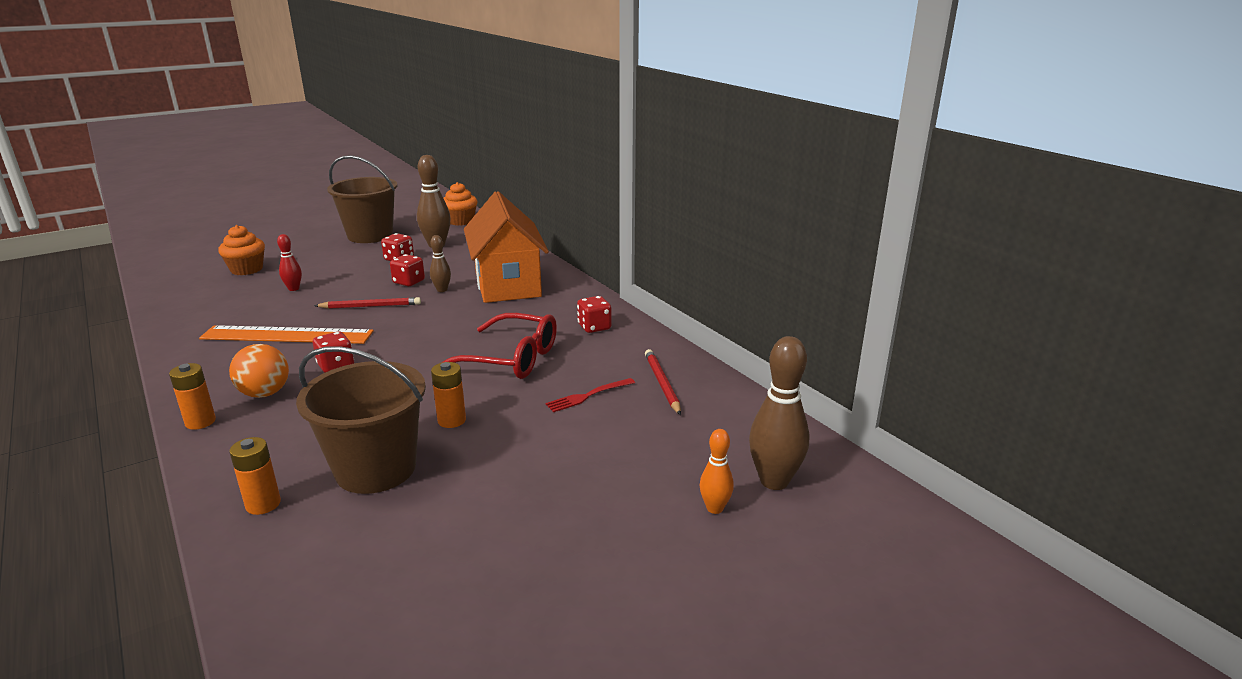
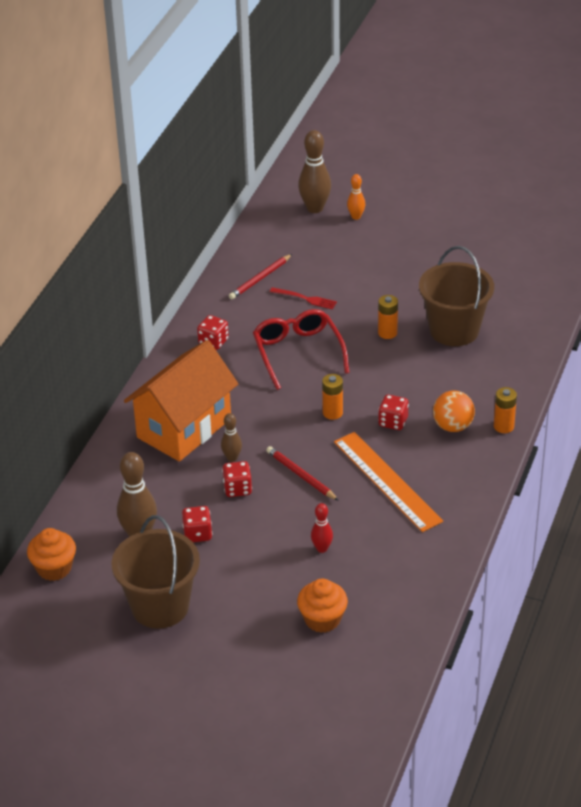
camera: 125 degrees left, 15 degrees up
orange battery [230,437,281,515] -> orange battery moved to [322,374,343,420]

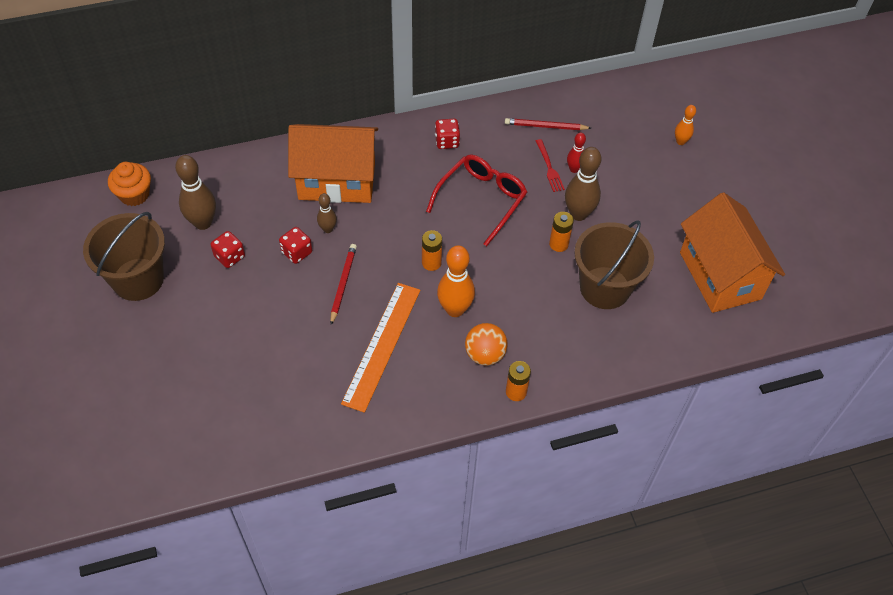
camera: 50 degrees right, 15 degrees up
orange cupcake [297,578,348,633] -> none
brown bowling pin [298,130,331,213] -> brown bowling pin moved to [565,147,601,221]
red bowling pin [311,503,333,553] -> red bowling pin moved to [567,133,586,173]
red dice [378,394,409,430] -> orange bowling pin [437,245,475,317]
none -> orange house [680,192,785,313]

